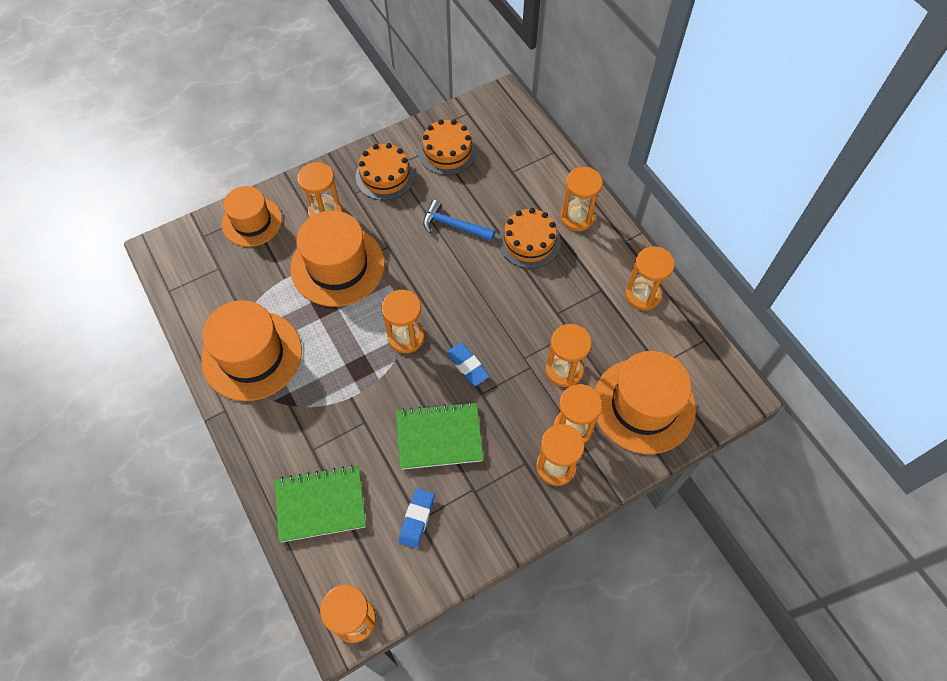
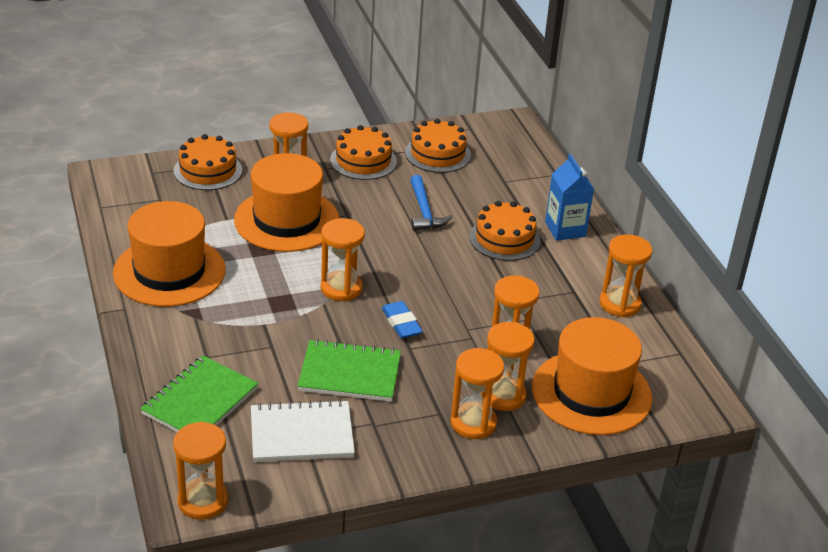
camera: 10 degrees right, 25 degrees down
orange hat [222,186,282,247] -> orange cake [174,134,242,190]
green notebook [275,465,366,543] -> green notebook turned 60 degrees counterclockwise [140,355,259,432]
blue eraser [399,488,435,548] -> white notebook [251,399,355,462]
blue hammer [423,200,495,241] -> blue hammer turned 135 degrees counterclockwise [410,175,452,231]
orange hourglass [561,167,603,231] -> blue carton [545,154,594,241]

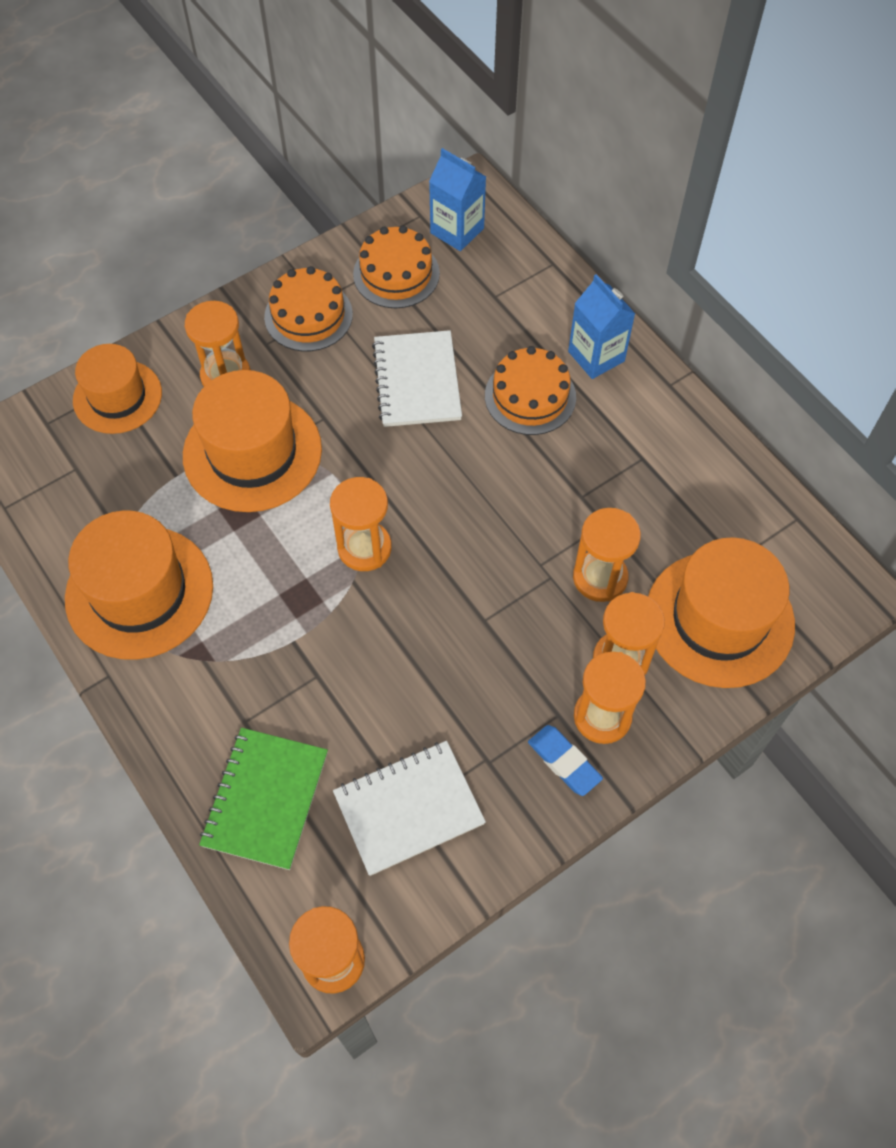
camera: 15 degrees left, 25 degrees up
orange cake [174,134,242,190] -> orange hat [73,344,162,434]
green notebook [298,339,401,402] -> none
blue eraser [382,301,423,339] -> blue eraser moved to [528,725,603,796]
blue hammer [410,175,452,231] -> white notebook [372,330,462,427]
orange hourglass [599,234,652,317] -> none
none -> blue carton [429,148,486,251]

